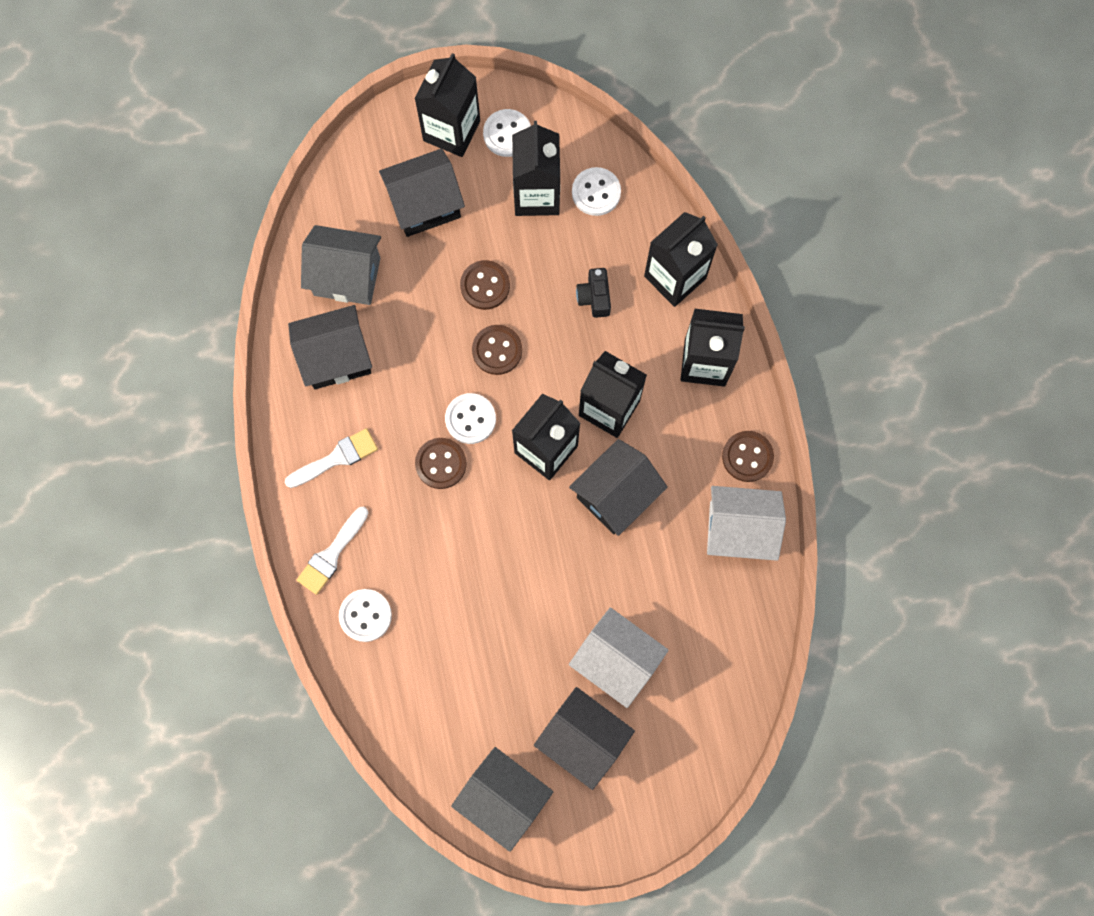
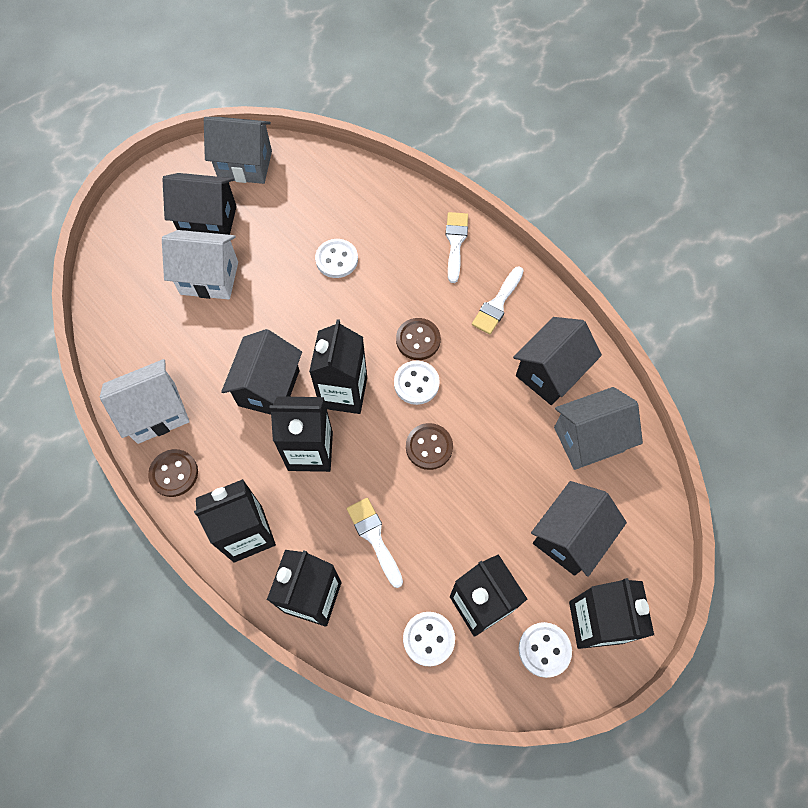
camera: 150 degrees right, 10 degrees down
white button [339,589,392,642] -> white button moved to [315,239,358,278]
brown button [460,260,510,310] -> none
black camera [576,268,611,318] -> white brush [347,498,403,588]

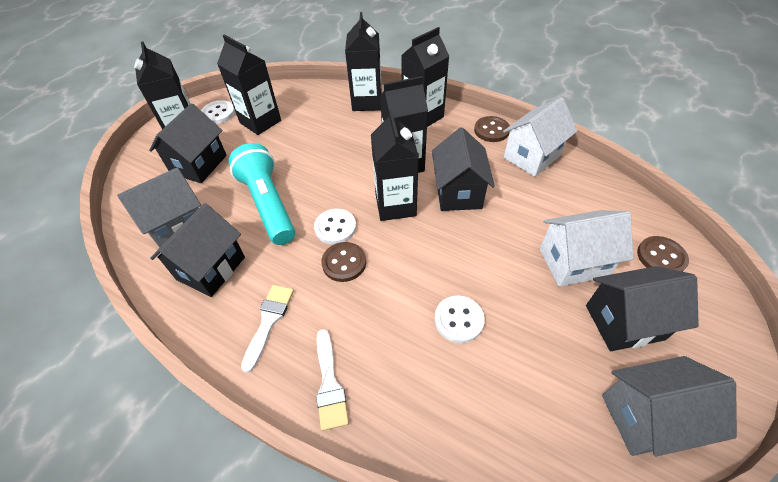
camera: 165 degrees right, 15 degrees down
white brush [347,498,403,588] -> none
white button [403,612,455,667] -> none
brown button [406,423,453,470] -> brown button moved to [637,236,689,272]
none -> turquoise flashlight [229,143,295,245]

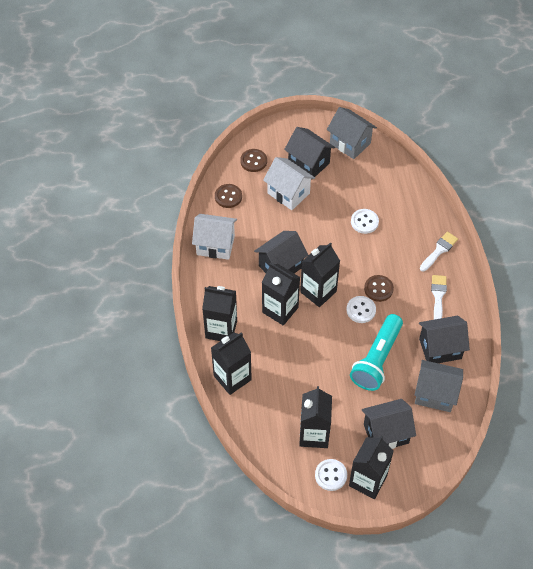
camera: 130 degrees left, 5 degrees up
white brush [241,285,294,373] -> white brush turned 120 degrees clockwise [431,275,447,320]
brown button [474,116,510,142] -> brown button moved to [215,184,242,208]

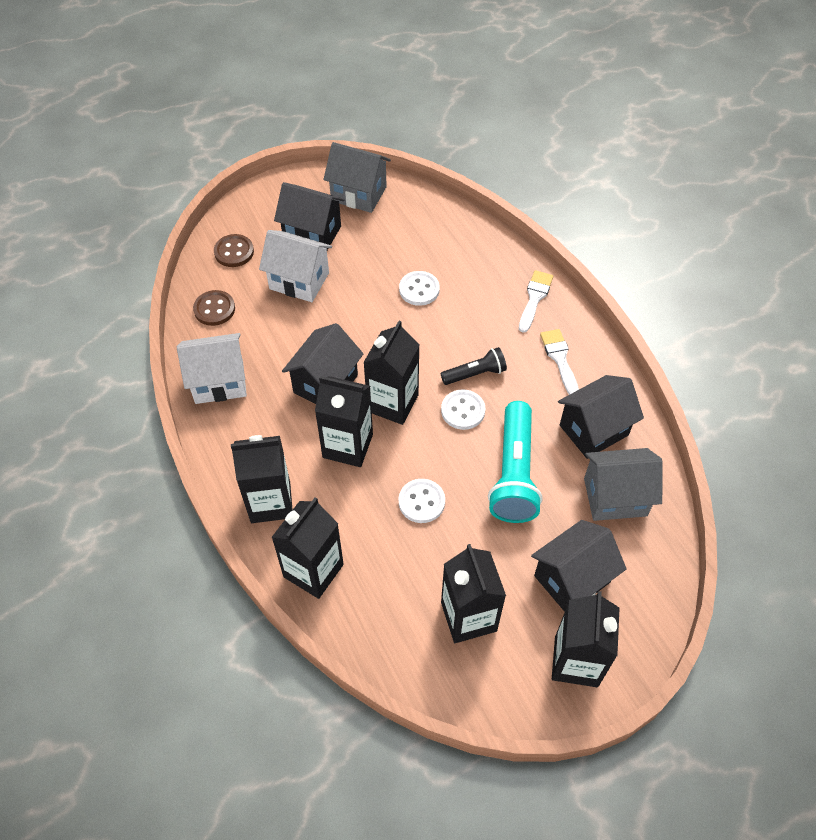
camera: 20 degrees left, 0 degrees up
white button [315,459,347,491] -> white button moved to [399,479,445,523]
brown button [364,275,394,302] -> black flashlight [441,347,507,385]

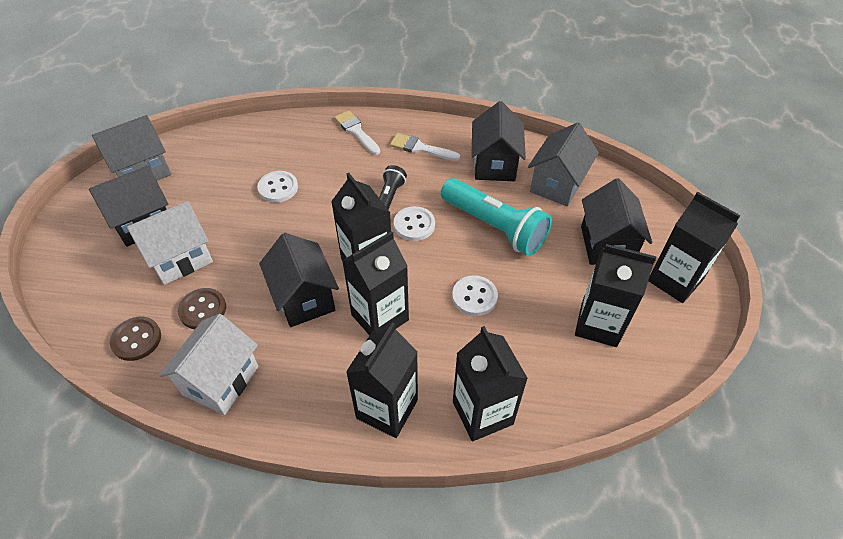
camera: 55 degrees left, 5 degrees down
brown button [214,234,254,267] -> brown button moved to [178,288,226,329]

